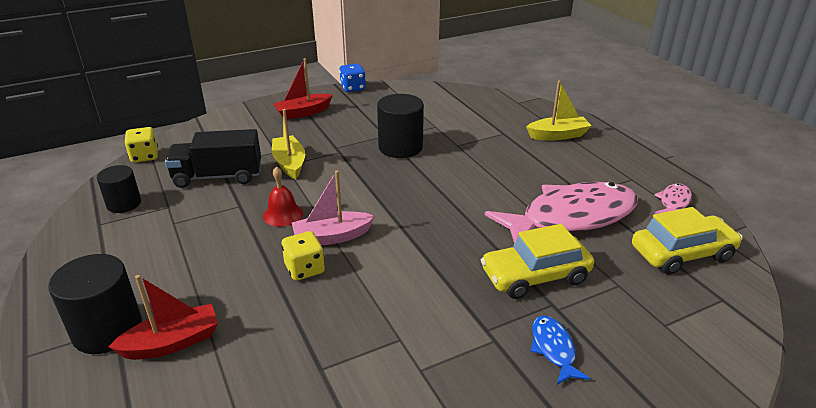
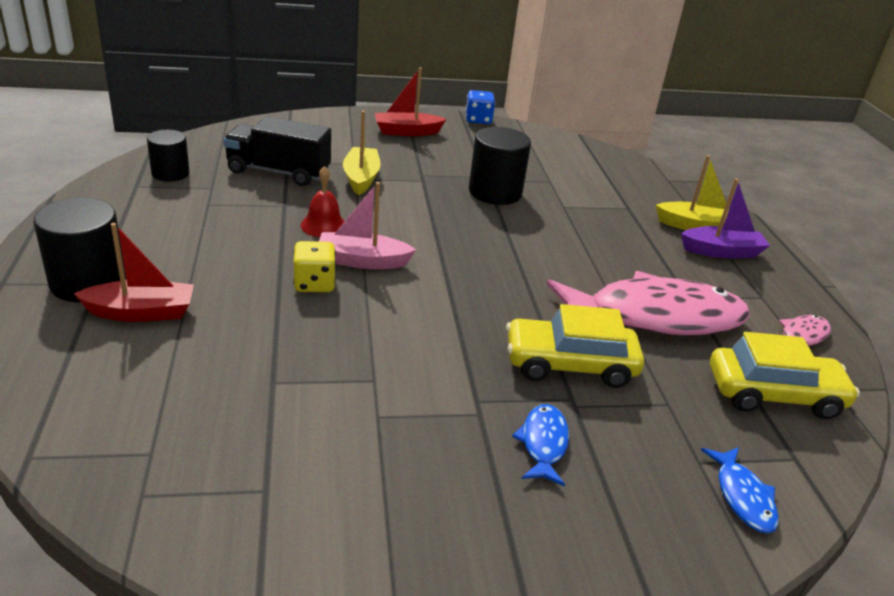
camera: 15 degrees right, 0 degrees up
yellow dice [124,127,158,163] -> none
none -> purple boat [681,179,770,258]
none -> blue fish [701,447,779,533]

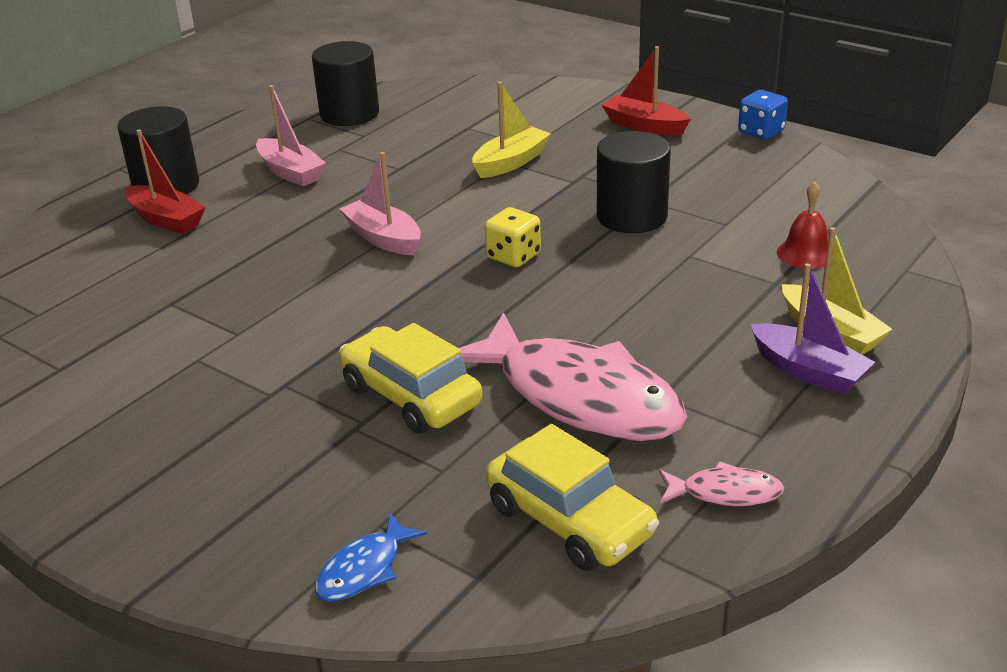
camera: 50 degrees right, 0 degrees up
black cylinder [147,130,190,182] -> black cylinder [312,41,379,126], size x1.56
black truck [223,116,331,186] -> none
yellow dice [293,241,336,292] -> yellow dice moved to [484,207,541,267]
red bell [301,166,345,237] -> red bell moved to [777,181,833,269]
blue fish [512,404,569,487] -> none
none -> pink boat [256,85,326,186]

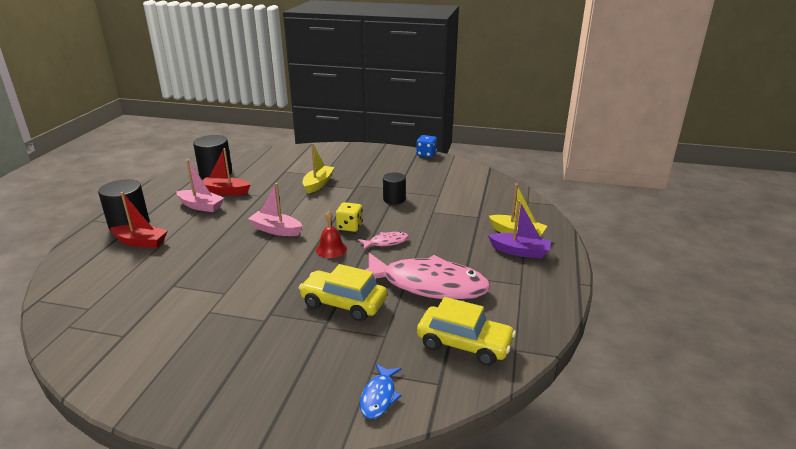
camera: 25 degrees left, 5 degrees down
black cylinder [597,131,671,233] -> black cylinder [383,172,406,204], size x0.64
red boat [602,46,691,136] -> red boat moved to [202,148,251,195]
pink fish [659,461,785,506] -> pink fish moved to [358,232,409,250]
red bell [777,181,833,269] -> red bell moved to [316,211,347,258]

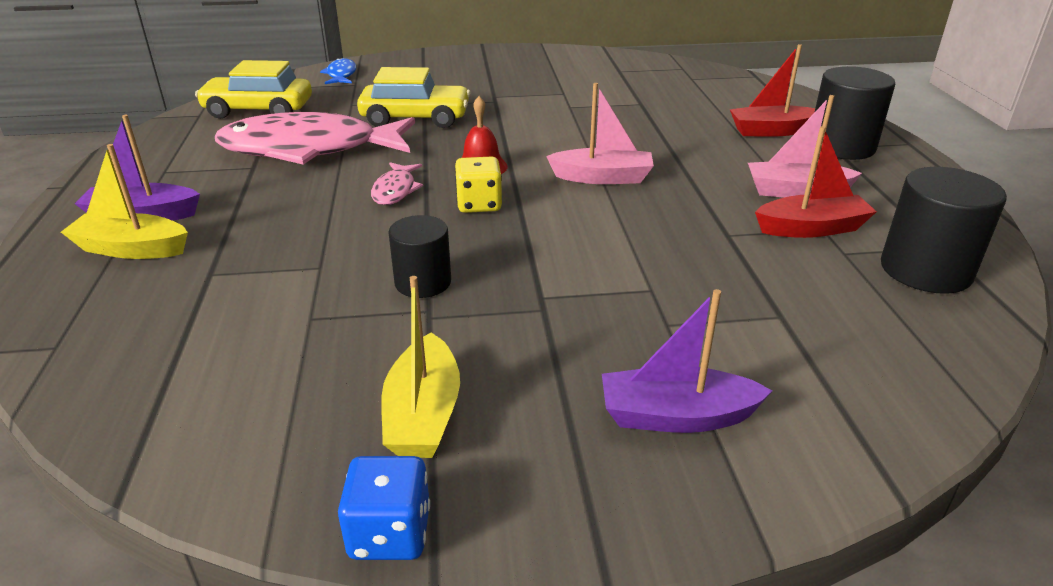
camera: 160 degrees right, 5 degrees up
yellow boat [302,143,335,194] -> yellow boat moved to [381,276,460,458]
pink fish [358,232,409,250] -> pink fish turned 45 degrees counterclockwise [371,162,423,205]
none -> purple boat [602,289,773,433]

